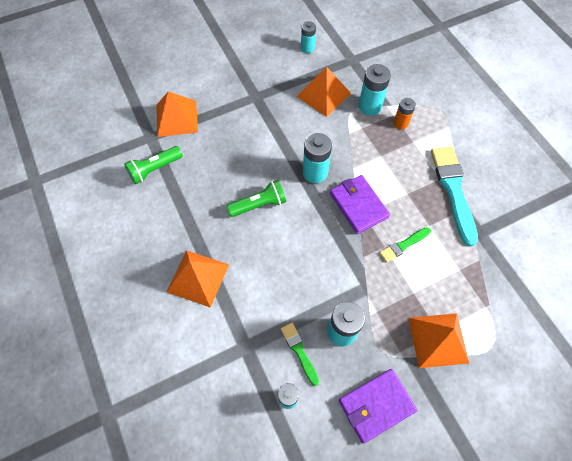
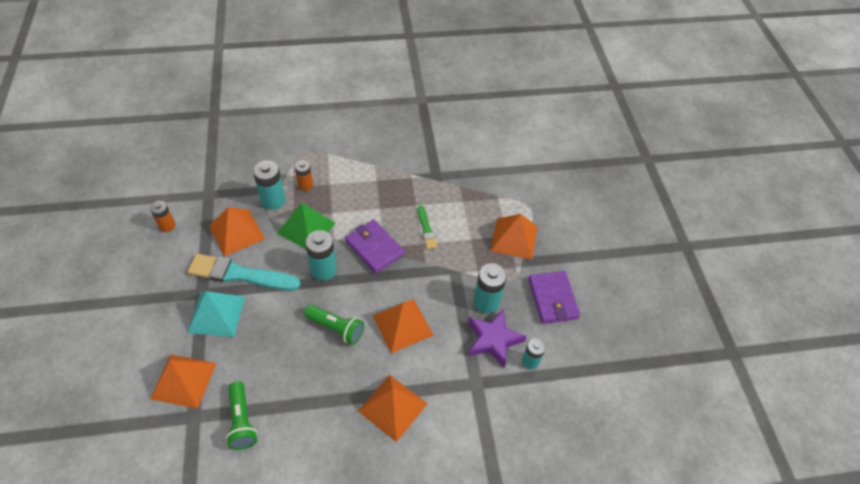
camera: 75 degrees left, 10 degrees down
green flashlight [227,180,286,217] -> green flashlight turned 120 degrees clockwise [304,305,364,345]
green brush [281,323,319,386] -> purple star [468,309,527,368]
turquoise battery [301,21,316,53] -> orange battery [150,201,175,232]
purple wallet [330,175,390,234] -> purple wallet turned 60 degrees clockwise [345,219,405,274]
turquoise brush [431,147,478,247] -> turquoise brush moved to [187,254,301,291]
none -> turquoise pyramid [188,291,245,337]
none -> green pyramid [277,203,336,249]
none -> orange pyramid [373,299,434,353]

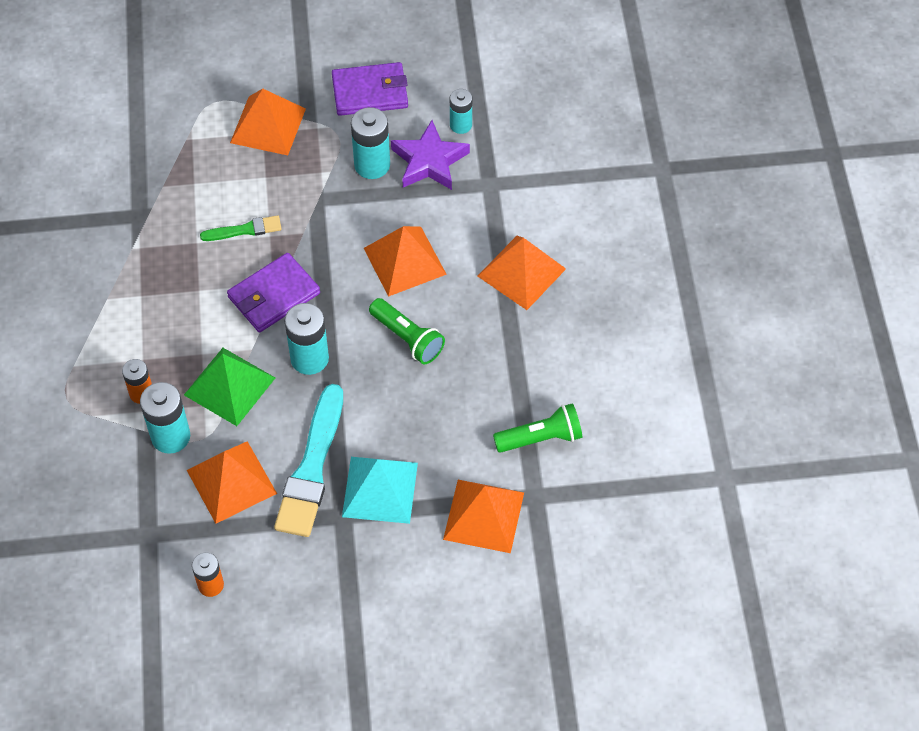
camera: 85 degrees left, 5 degrees up
green flashlight [304,305,364,345] -> green flashlight turned 105 degrees clockwise [369,298,445,364]

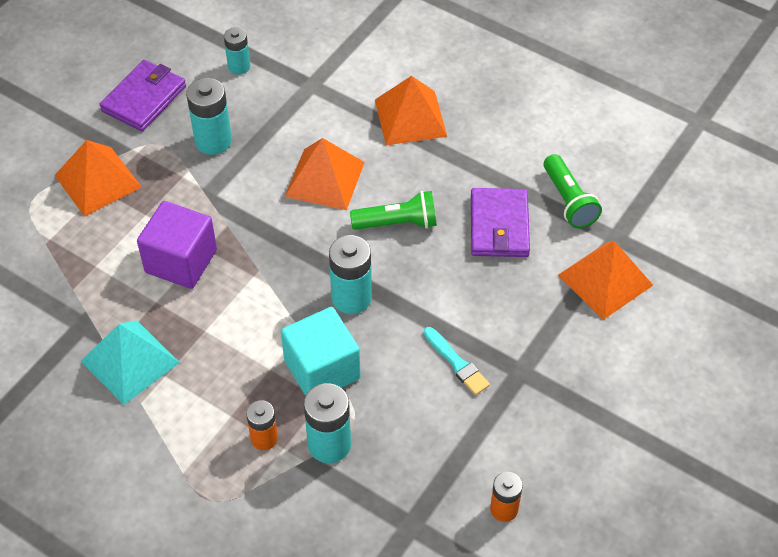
camera: 50 degrees left, 5 degrees down
green pyramid [184,348,275,426] -> turquoise cube [281,307,361,396]
orange pyramid [187,441,277,524] -> none
green brush [200,215,281,241] -> purple cube [137,201,217,289]
purple wallet [227,253,320,333] -> purple wallet moved to [471,188,530,257]
turquoise brush [274,384,343,537] -> turquoise brush [423,327,490,395], size x0.51
turquoise pyramid [342,457,418,524] -> turquoise pyramid moved to [81,320,180,405]
purple star [391,120,470,190] -> none
green flashlight [493,403,582,453] -> green flashlight turned 135 degrees clockwise [544,154,602,228]

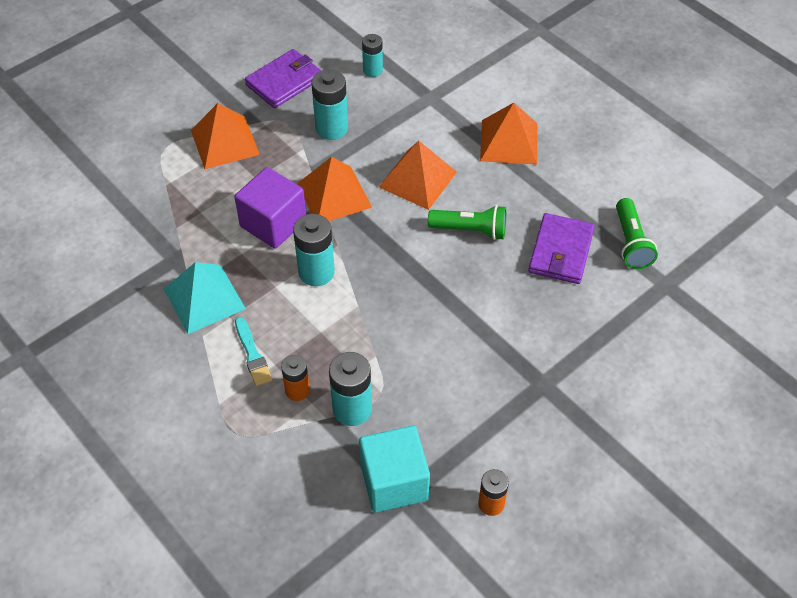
camera: 15 degrees right, 0 degrees up
turquoise cube [281,307,361,396] -> turquoise cube moved to [359,426,430,513]
turquoise battery [329,235,372,314] -> turquoise battery moved to [293,214,335,286]
turquoise brush [423,327,490,395] -> turquoise brush moved to [235,317,272,386]
orange pyramid [558,241,653,320] -> orange pyramid moved to [297,157,372,221]

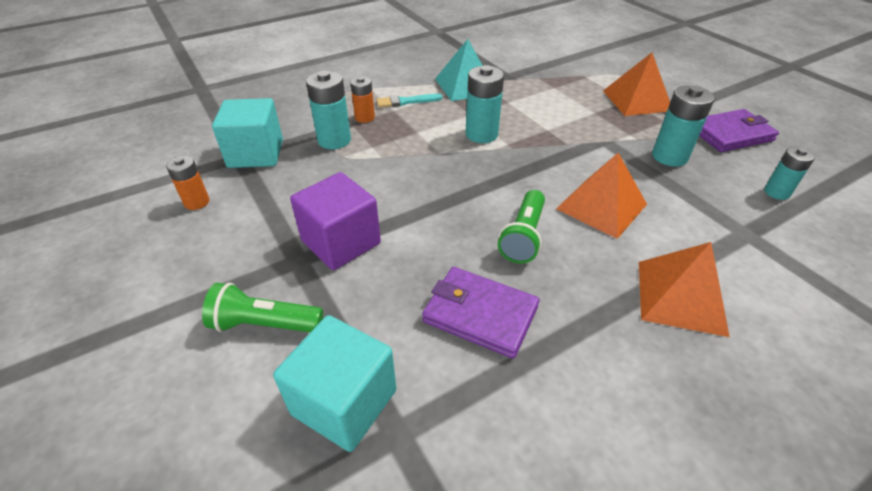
camera: 100 degrees right, 10 degrees down
purple cube [234,167,306,249] -> purple cube moved to [290,172,381,270]
purple wallet [245,49,322,108] -> purple wallet turned 75 degrees counterclockwise [699,109,779,152]
orange pyramid [297,157,372,221] -> none
green flashlight [616,198,658,269] -> green flashlight moved to [202,283,323,332]
none -> turquoise cube [273,315,396,452]

